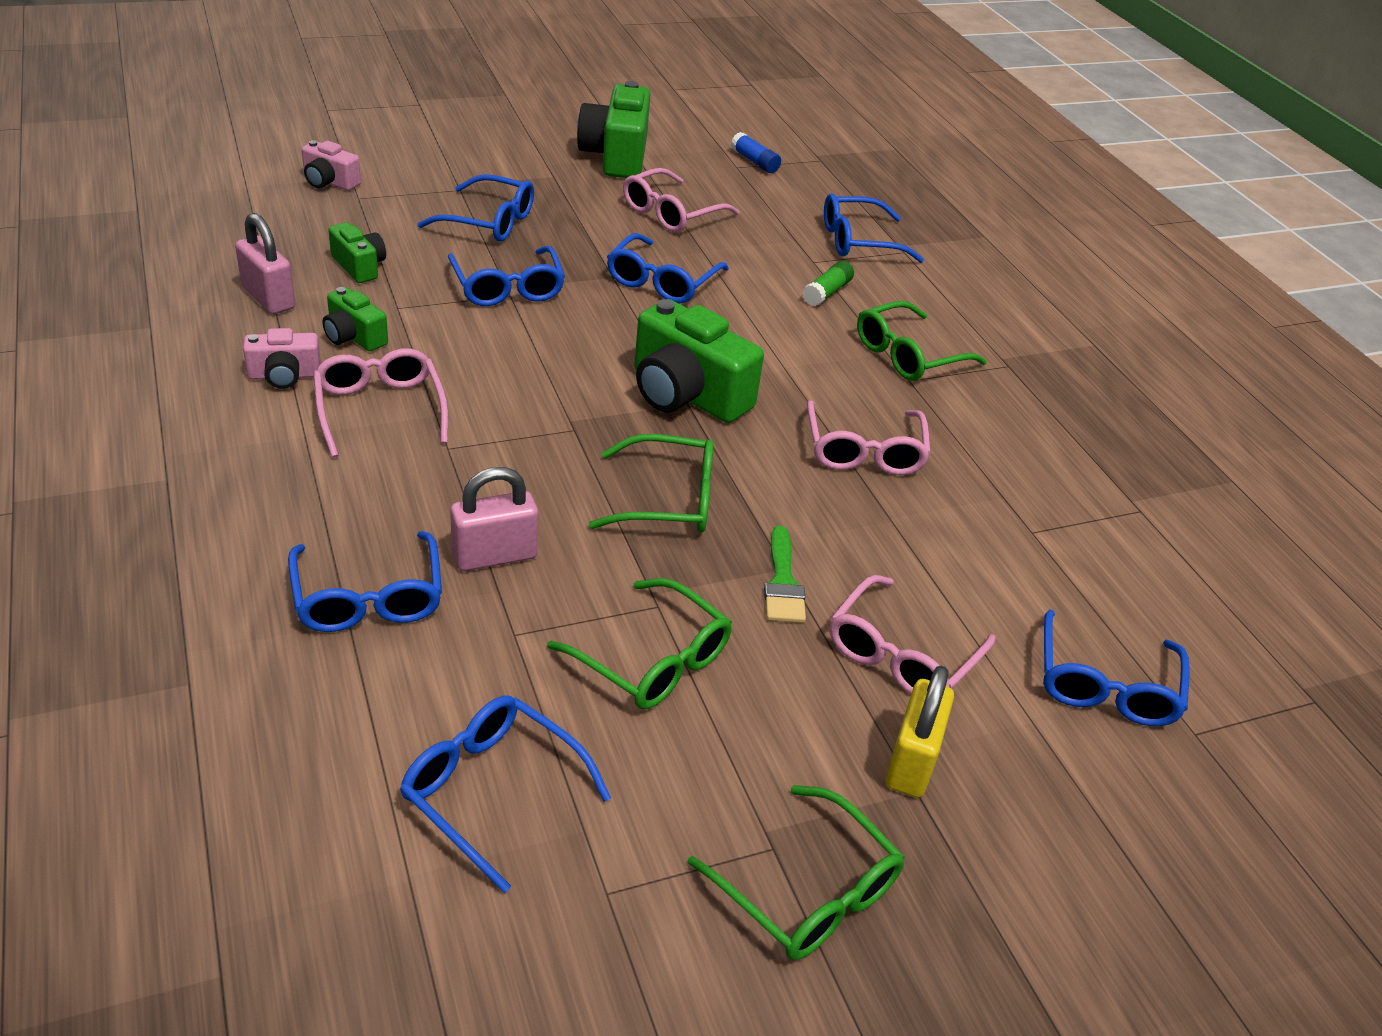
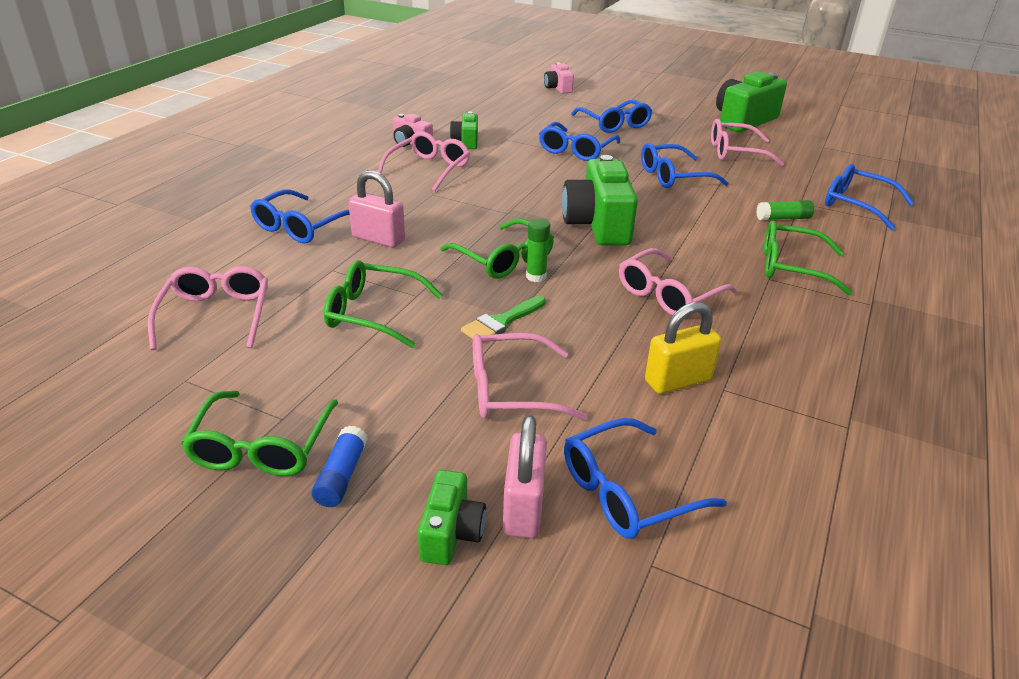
camera: 50 degrees right, 5 degrees down
pink padlock [235,213,295,314] -> pink padlock moved to [503,415,547,538]
green camera [328,222,386,283] -> green camera moved to [418,470,486,565]
blue glasses [400,696,611,893] -> pink glasses [148,266,268,350]
green glasses [547,578,732,709] -> green glasses turned 105 degrees clockwise [324,260,443,348]
blue glue stick [731,132,781,173] -> blue glue stick moved to [312,426,368,507]
yellow padlock [885,666,954,798] -> yellow padlock moved to [645,302,721,394]
none -> green glue stick [526,218,550,282]

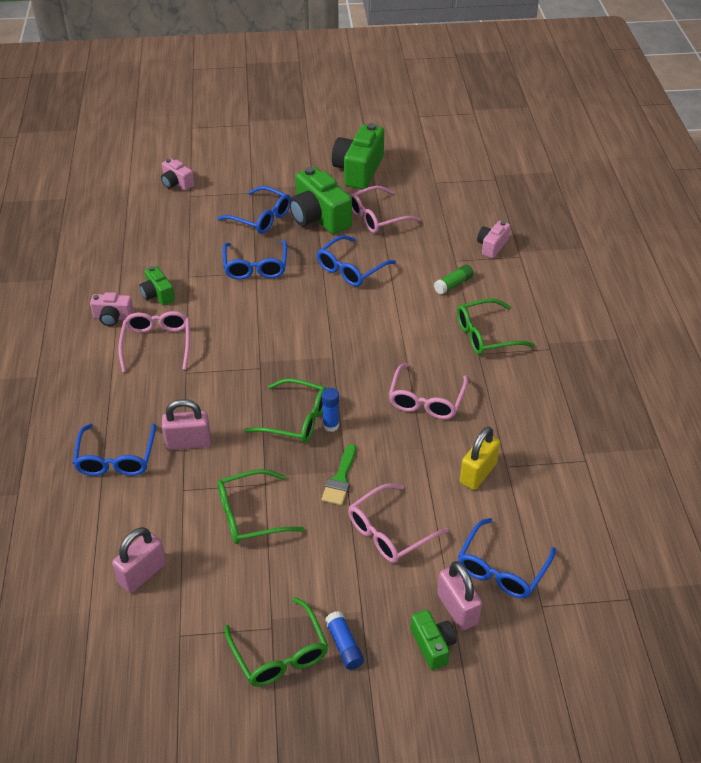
camera: 30 degrees left, 10 degrees up
pink glasses [148,266,268,350] -> pink padlock [112,527,166,593]
green glue stick [526,218,550,282] -> blue glue stick [322,388,339,432]
green camera [562,155,638,246] -> green camera moved to [289,167,352,234]
blue glasses [825,164,914,230] -> pink camera [477,221,510,258]

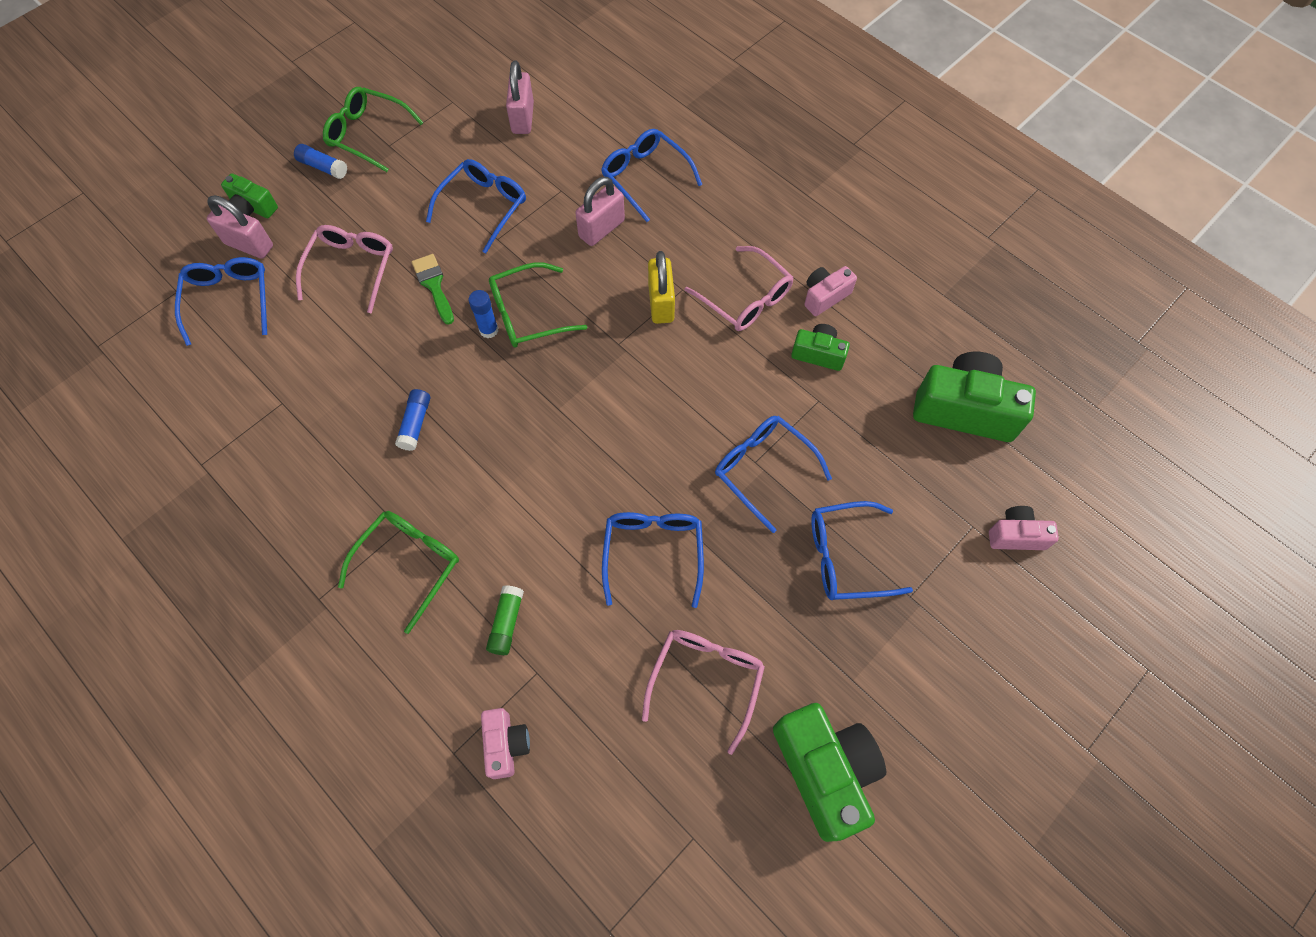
camera: 140 degrees right, 20 degrees up
green glasses [218,469,304,544] -> blue glasses [426,159,526,253]
green camera [289,167,352,234] -> green camera moved to [913,352,1036,442]
pink glasses [389,363,468,419] -> blue glue stick [395,389,430,451]
yellow padlock [460,427,500,490] -> yellow padlock moved to [648,251,675,324]

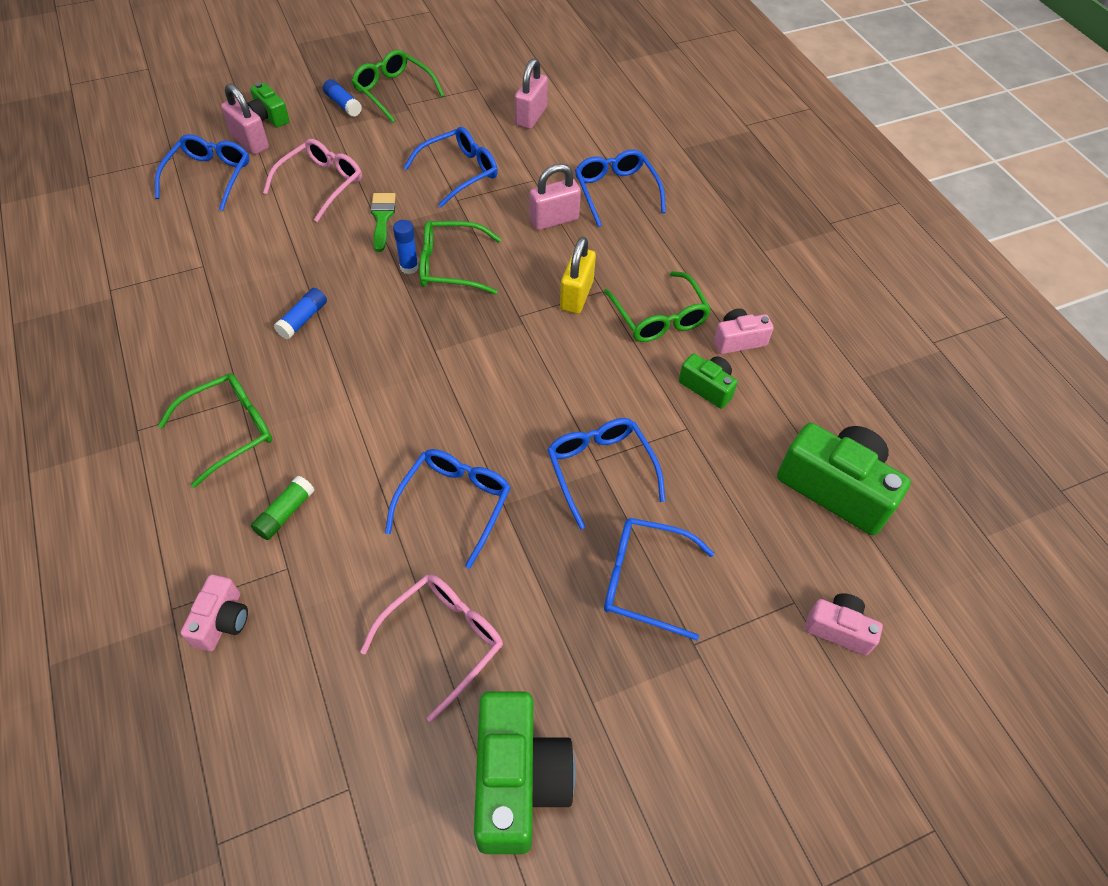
camera: 20 degrees right, 10 degrees down
pink glasses [684,246,794,331] -> green glasses [604,271,711,342]

